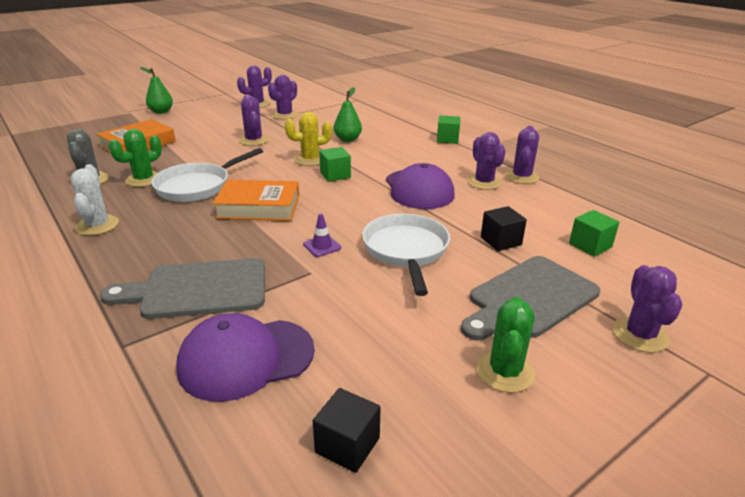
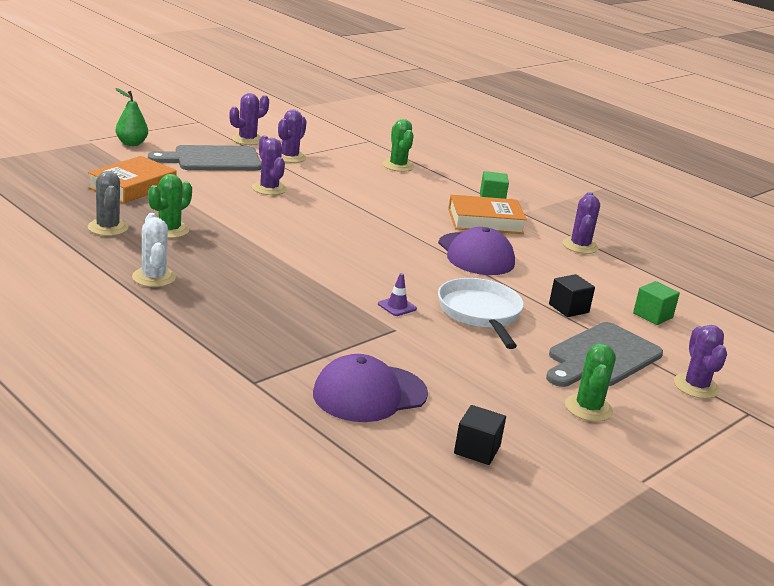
camera: 10 degrees left, 5 degrees down
grey cutting board [100,258,265,319] -> grey cutting board moved to [148,145,261,171]
white pan [151,148,263,202] -> none
orange book [213,180,299,221] -> orange book moved to [448,195,527,234]
yellow cactus [285,112,332,166] -> none
green cube [319,147,351,182] -> none
green pear [334,87,362,142] -> none
purple cactus [467,132,506,190] -> none
none -> green cactus [382,119,414,172]

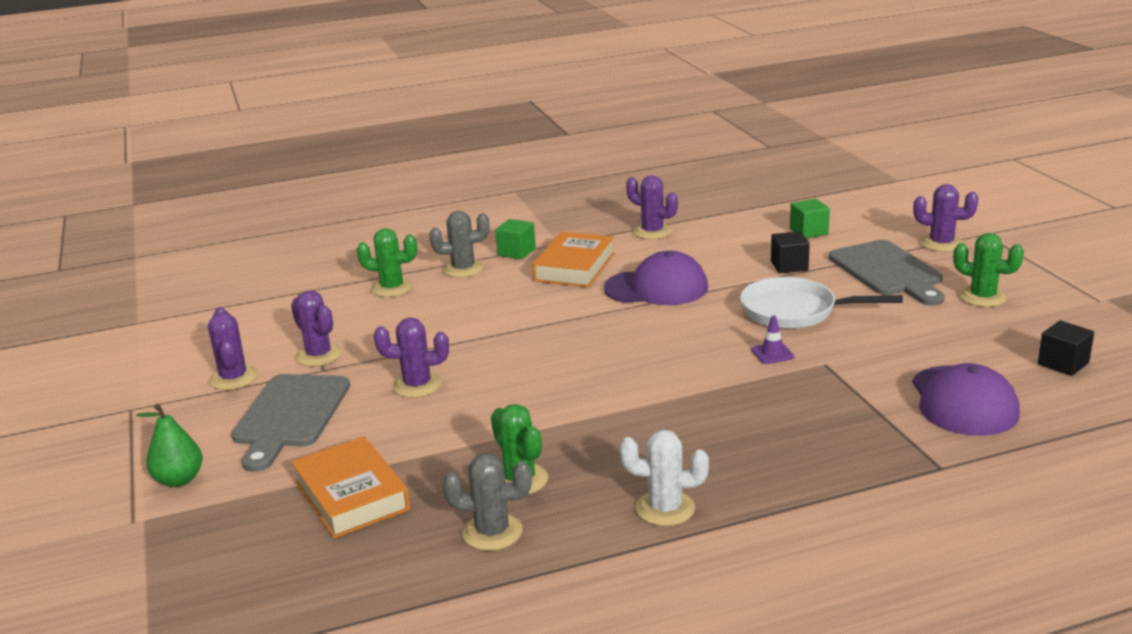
camera: 60 degrees left, 0 degrees up
none -> grey cactus [429,211,489,278]

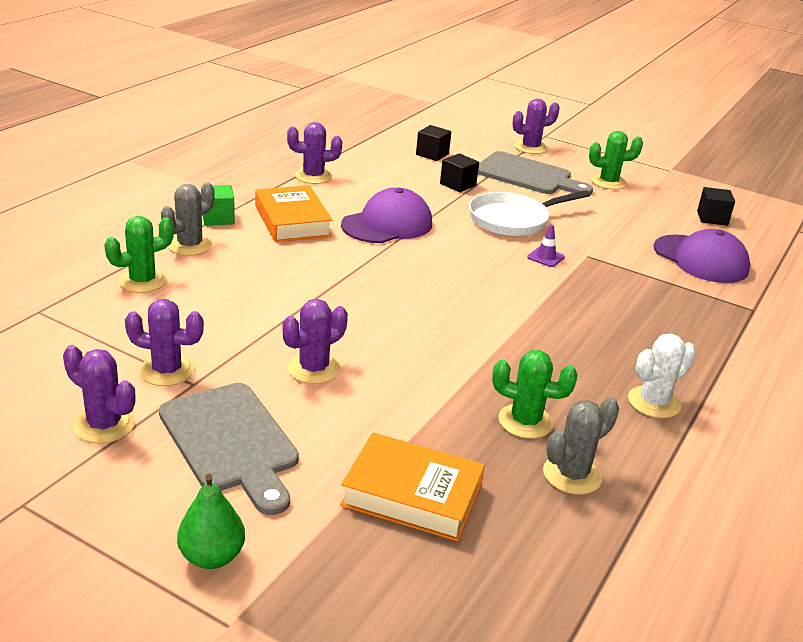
camera: 45 degrees left, 5 degrees up
green cube [790,199,830,239] -> black cube [416,125,451,161]

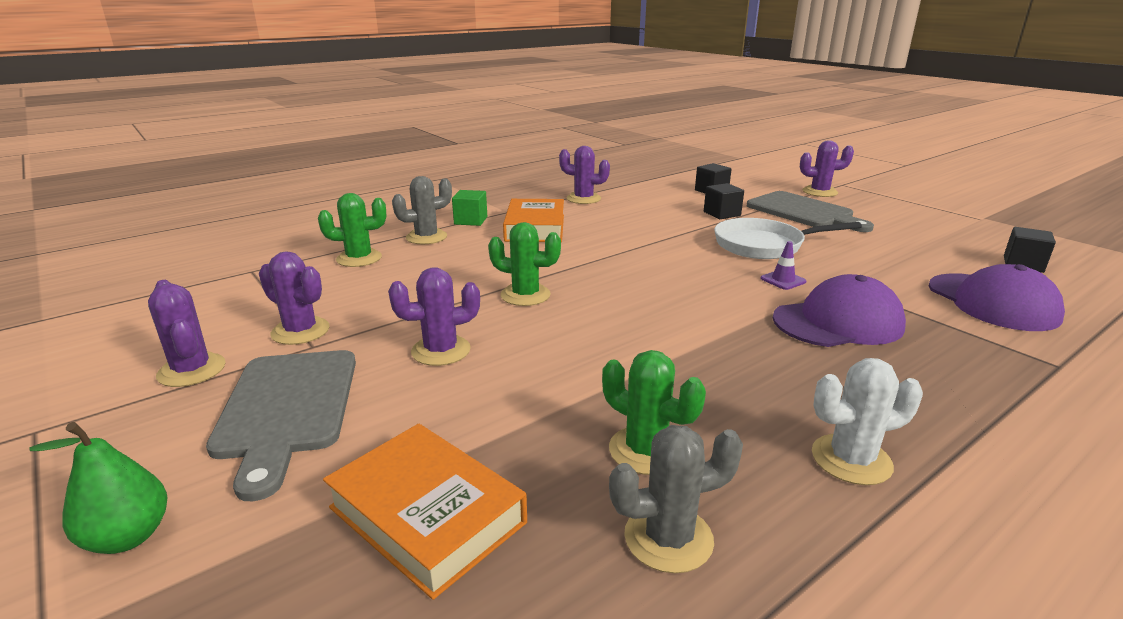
camera: 25 degrees right, 5 degrees down
purple cap [341,187,432,243] -> purple cap moved to [773,274,906,347]
green cactus [589,131,643,190] -> green cactus moved to [488,222,561,306]

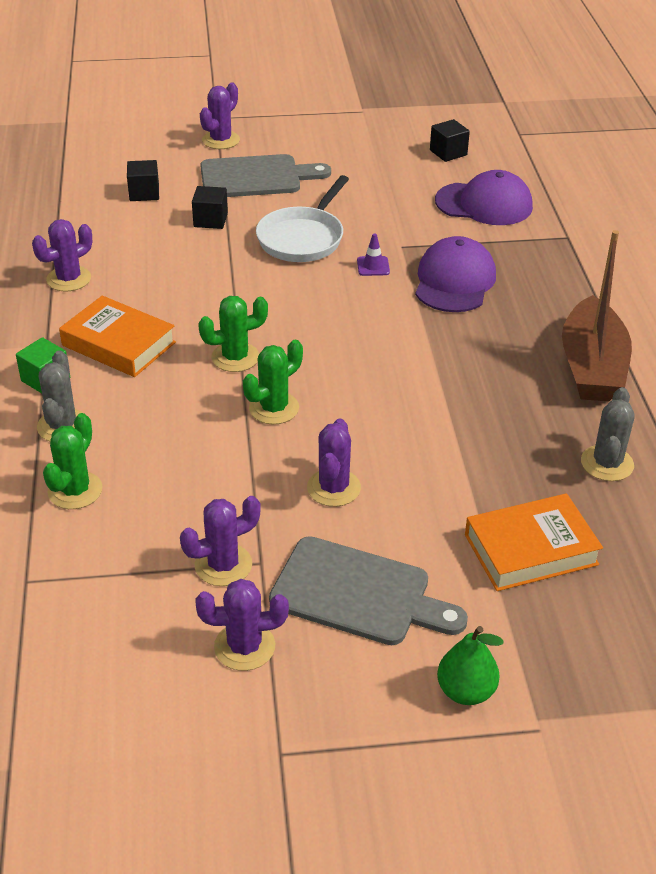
camera: 60 degrees left, 15 degrees up
green cactus [602,350,706,475] -> green cactus moved to [198,296,268,372]
white cactus [812,358,923,485] -> brown boat [562,230,632,401]

